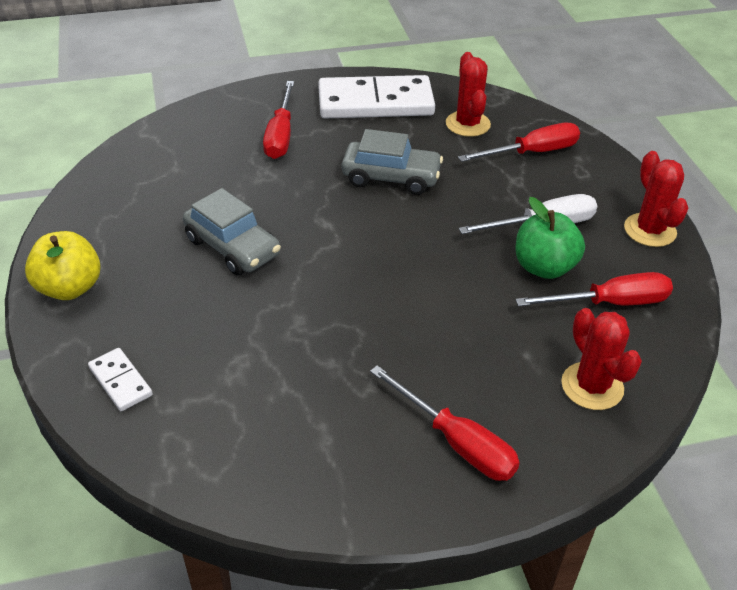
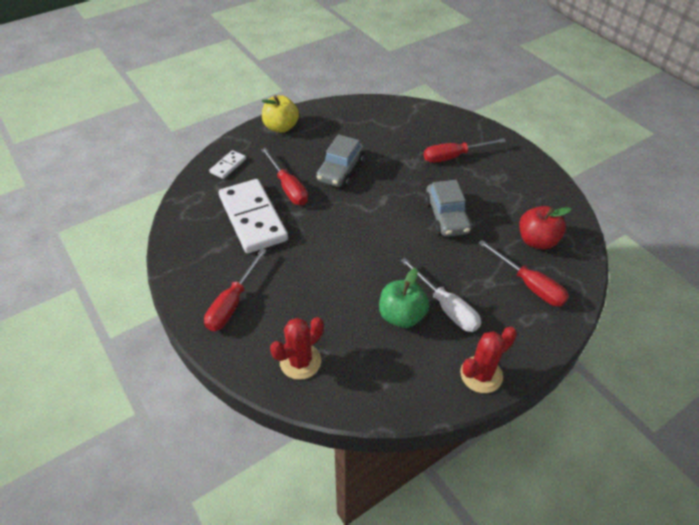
camera: 70 degrees right, 5 degrees up
white domino [318,75,435,118] -> white domino moved to [219,179,288,253]
red cactus [446,52,491,137] -> red apple [519,206,571,250]
red screwdriver [516,272,673,306] -> red screwdriver moved to [261,148,308,205]

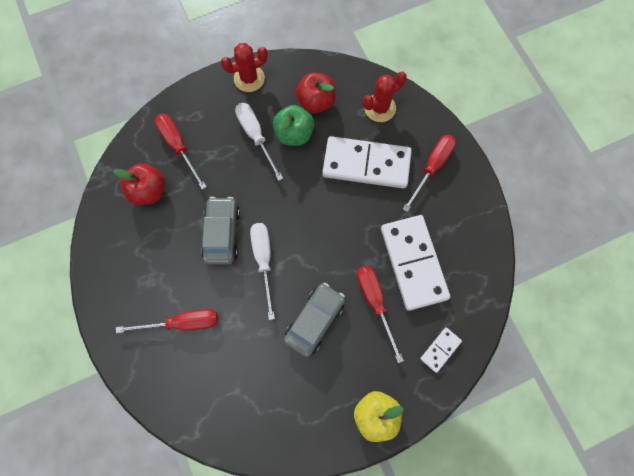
camera: 170 degrees left, 25 degrees up
none -> white screwdriver [250,223,275,320]
none -> red apple [296,72,336,113]
none -> white domino [322,136,412,188]

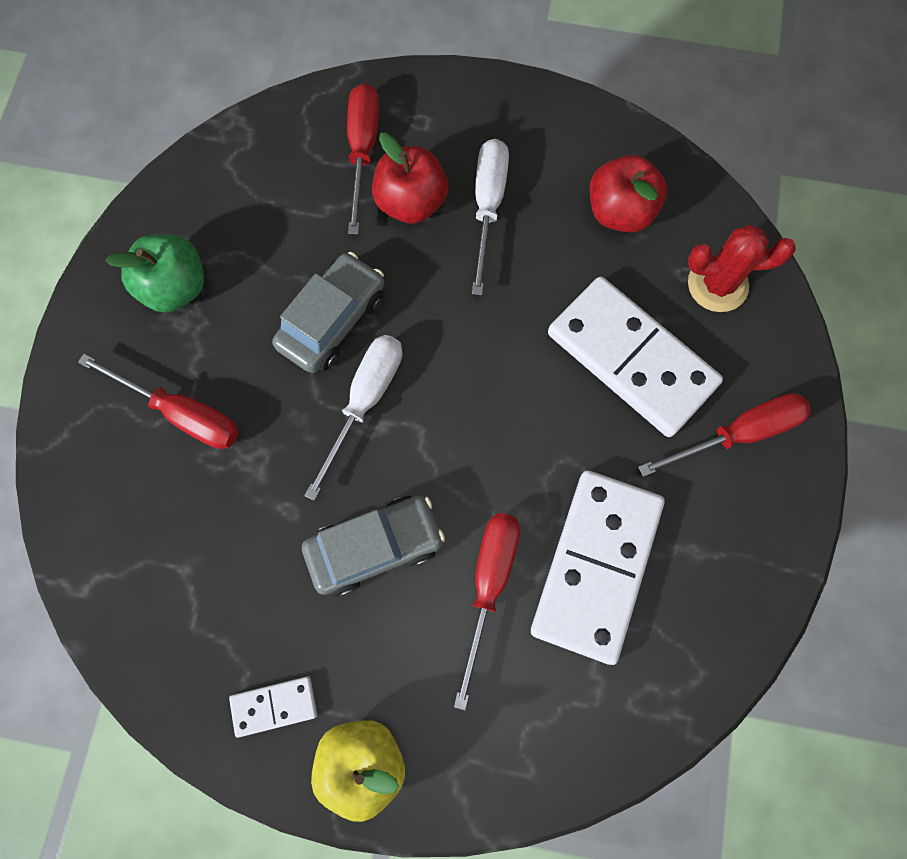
camera: 35 degrees right, 0 degrees up
red apple [113,163,165,205] -> red apple moved to [372,133,448,224]
red cactus [221,43,268,92] -> none
green apple [273,105,314,146] -> green apple moved to [105,234,204,312]
white domino [420,328,462,373] -> white domino moved to [229,676,317,738]

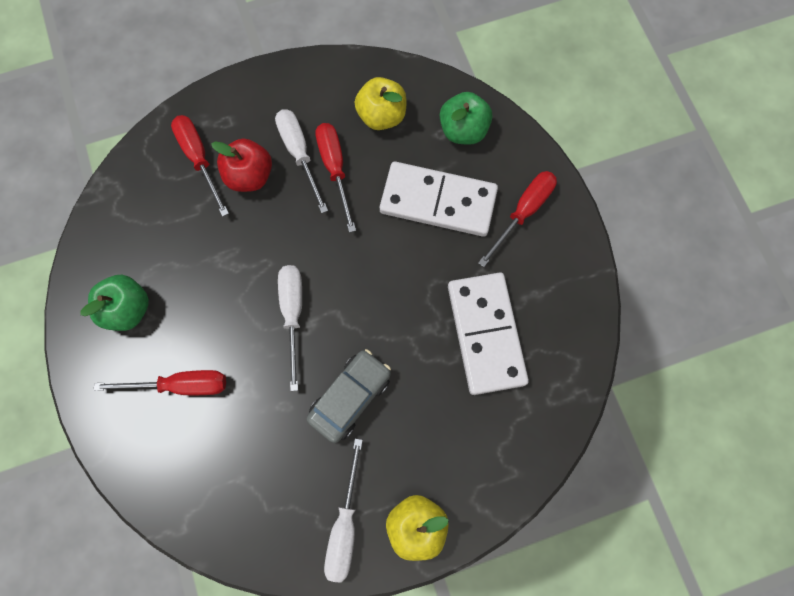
camera: 30 degrees left, 0 degrees up
white domino [229,676,317,738] -> white screwdriver [324,438,363,583]
grey car [272,252,384,373] -> none
red screwdriver [454,513,520,711] -> red screwdriver moved to [315,123,356,233]
red apple [590,155,667,232] -> yellow apple [355,77,406,130]
red cactus [688,224,796,312] -> green apple [440,92,492,145]

